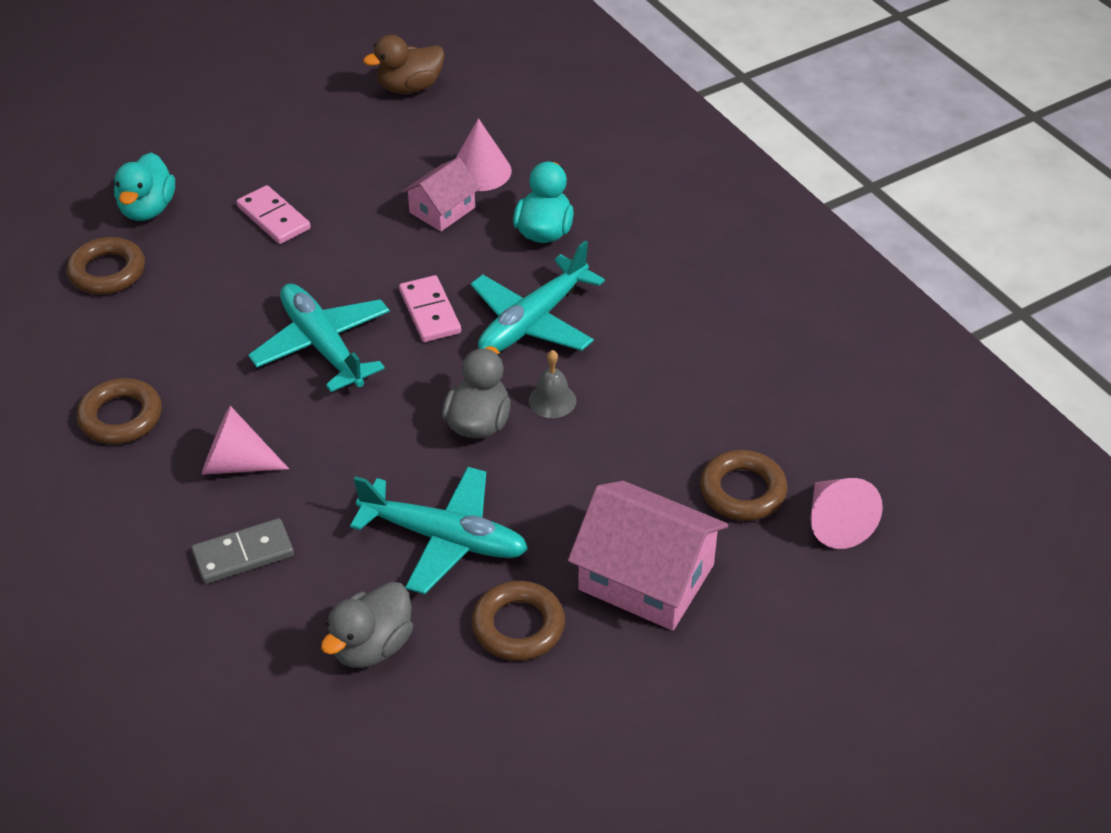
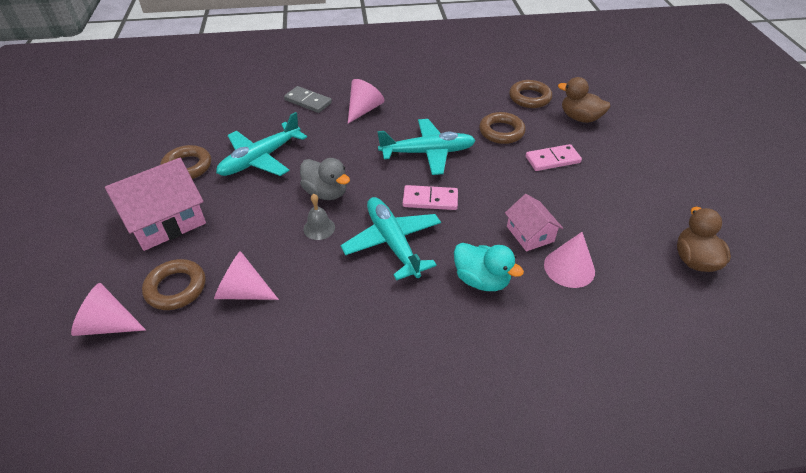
camera: 115 degrees right, 0 degrees up
brown ring [77,378,162,444] -> brown ring moved to [479,112,526,144]
turquoise duck [114,153,175,221] -> brown duck [558,77,611,123]
grey domino [192,518,294,584] -> grey domino turned 60 degrees counterclockwise [284,86,332,113]
grey duck [321,582,413,668] -> none
none -> pink cone [214,251,279,300]

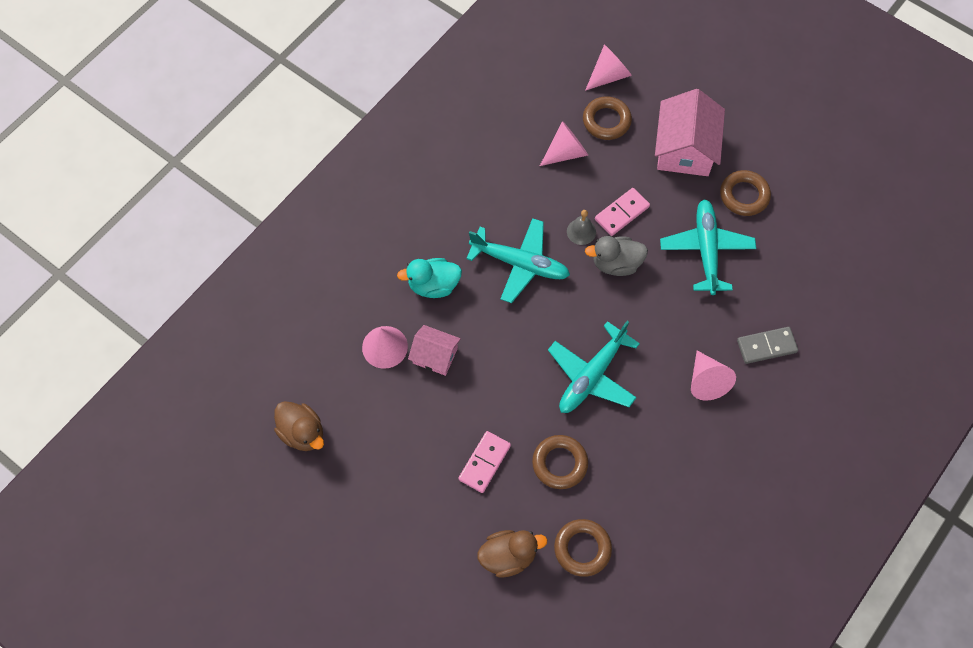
camera: 135 degrees right, 20 degrees up
pink domino [403,185,458,210] -> pink domino moved to [595,188,650,236]

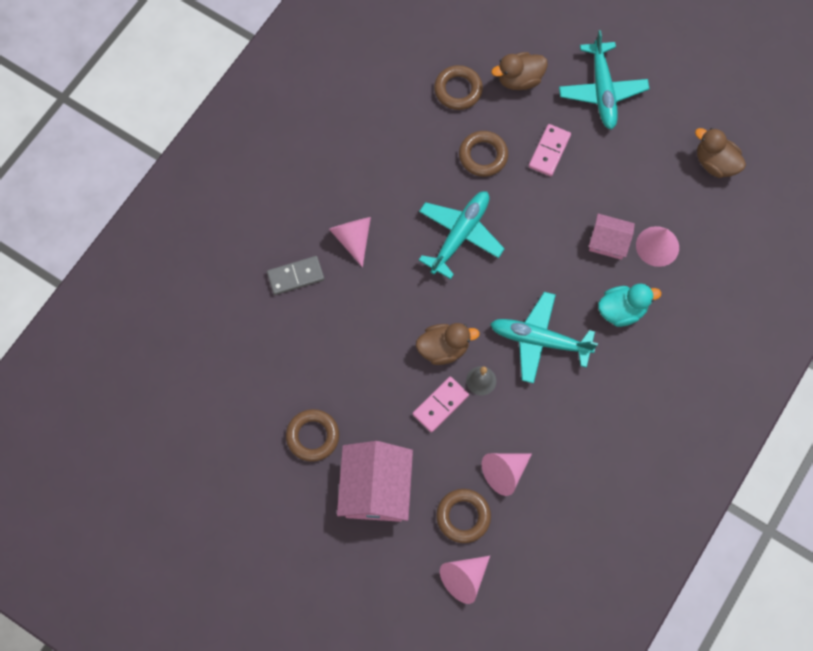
camera: 175 degrees right, 5 degrees up
grey duck [585,236,648,276] -> brown duck [416,323,480,365]
turquoise plane [660,199,756,295] -> turquoise plane moved to [559,30,650,130]

